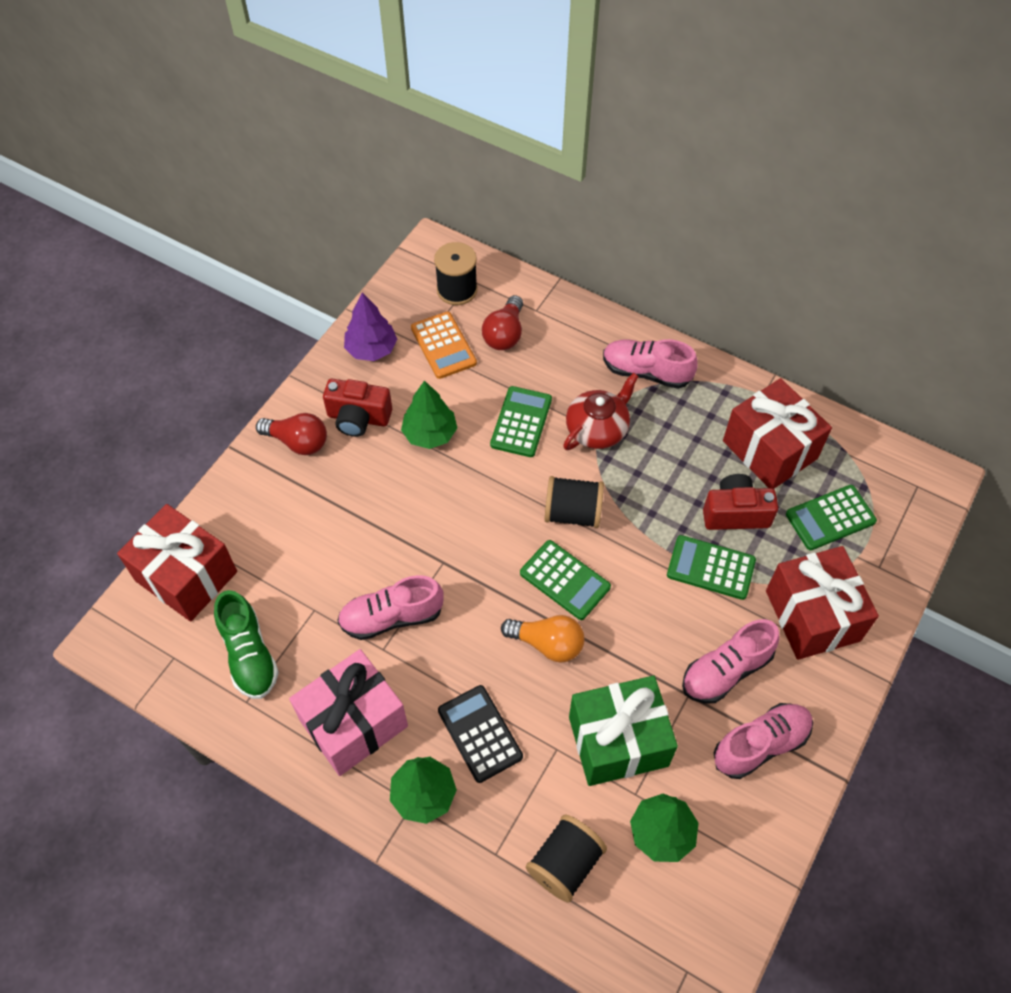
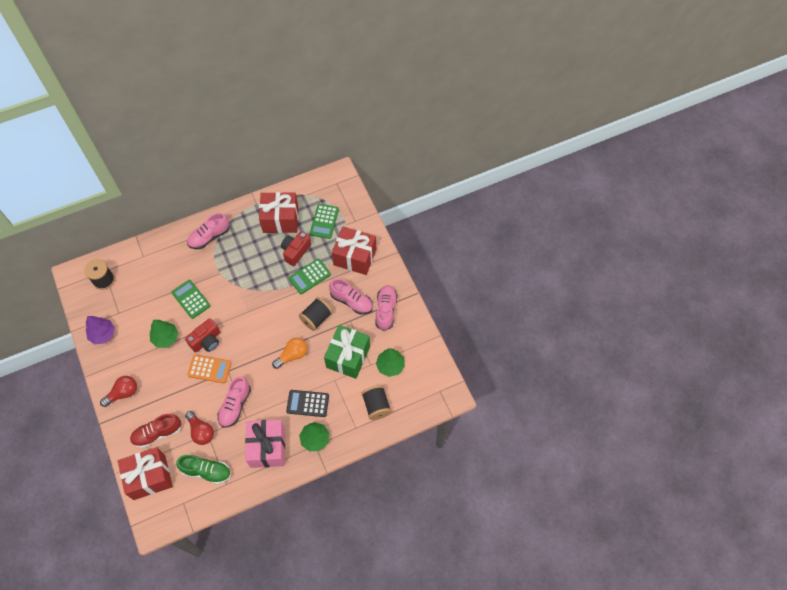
camera: 55 degrees left, 5 degrees up
red camera [323,379,392,437] -> red camera moved to [185,318,220,352]
orange calculator [411,311,477,379] -> orange calculator moved to [187,354,231,383]
red light bulb [482,295,523,350] -> red light bulb moved to [185,411,214,445]
green calculator [520,540,611,620] -> none
black spool [545,476,604,528] -> black spool moved to [299,297,333,331]
red teapot [563,372,639,450] -> none
pink shoe [682,619,780,703] -> pink shoe turned 60 degrees counterclockwise [329,279,373,315]
none -> red shoe [130,414,182,448]

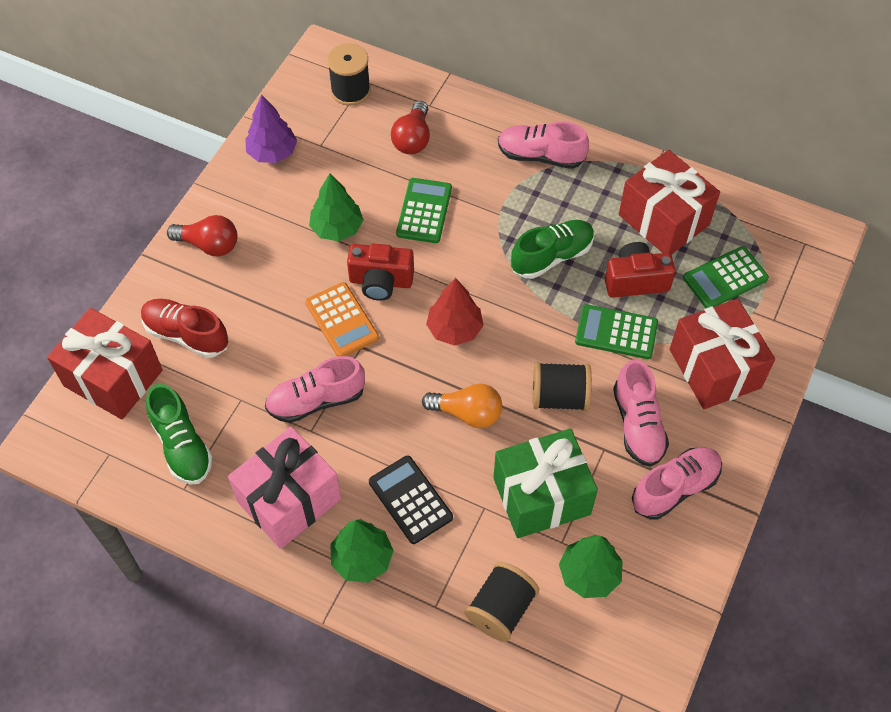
camera: 50 degrees right, 5 degrees down
red light bulb [185,411,214,445] -> red light bulb moved to [391,101,430,154]
none -> red tree [426,278,484,346]
none -> green shoe [511,220,595,279]

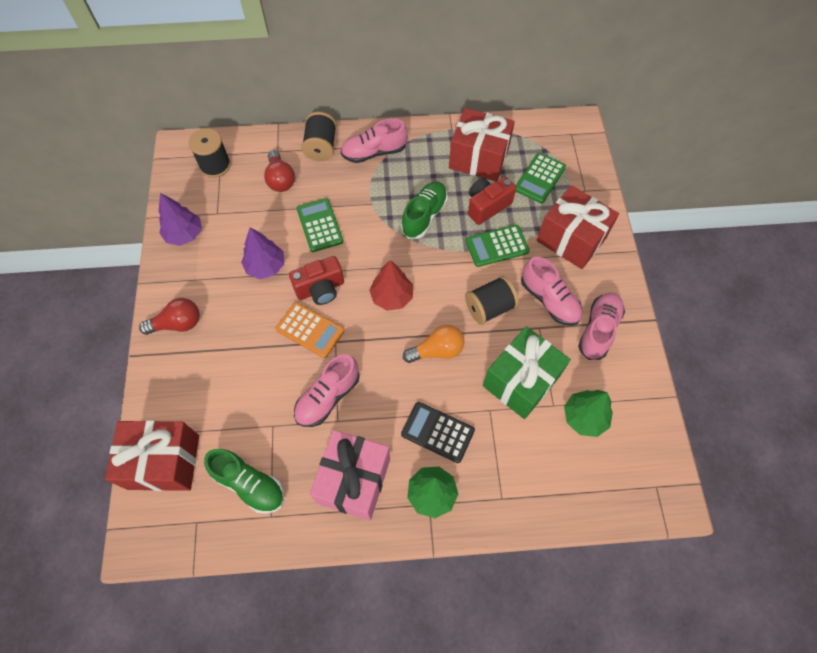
camera: 30 degrees left, 5 degrees up
red shoe [141,299,228,358] -> none
green tree [309,173,363,241] -> purple tree [241,227,284,279]
black spool [465,562,539,642] -> black spool moved to [301,112,337,161]

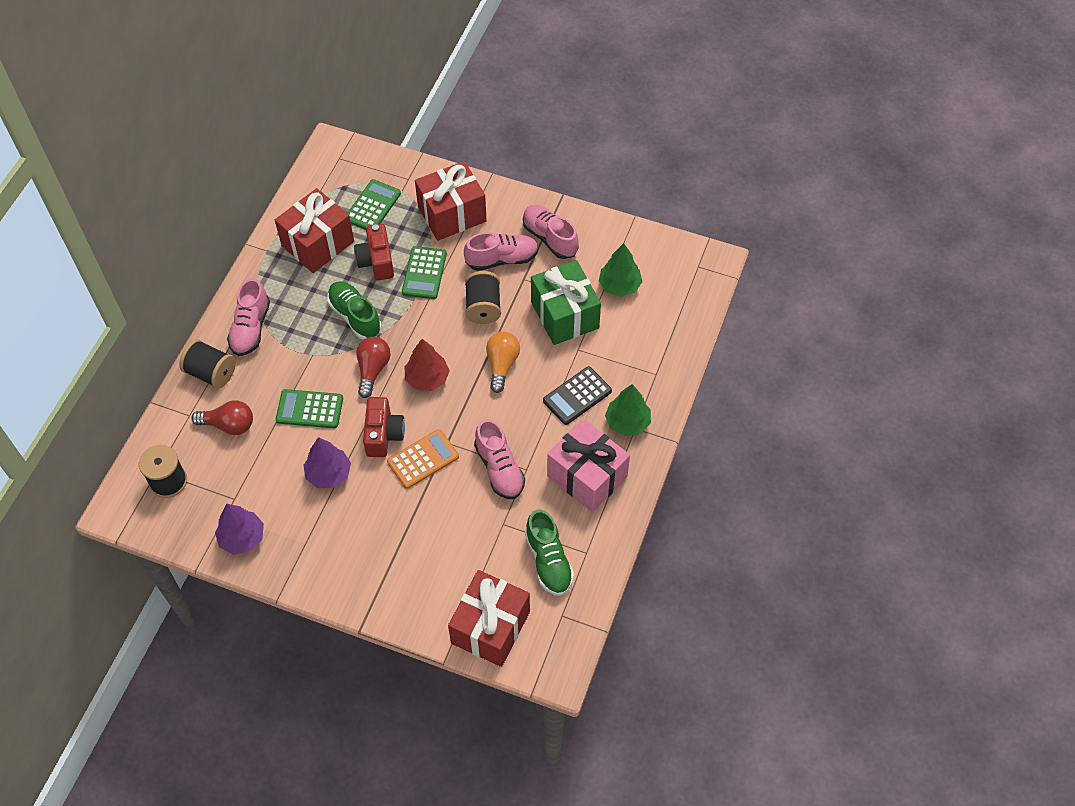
camera: 65 degrees left, 5 degrees down
red light bulb [139,298,200,335] -> red light bulb moved to [356,337,390,398]
green shoe [204,449,284,514] -> green shoe turned 105 degrees clockwise [525,509,574,596]
green calculator [516,153,566,203] -> green calculator turned 120 degrees counterclockwise [347,179,401,230]

